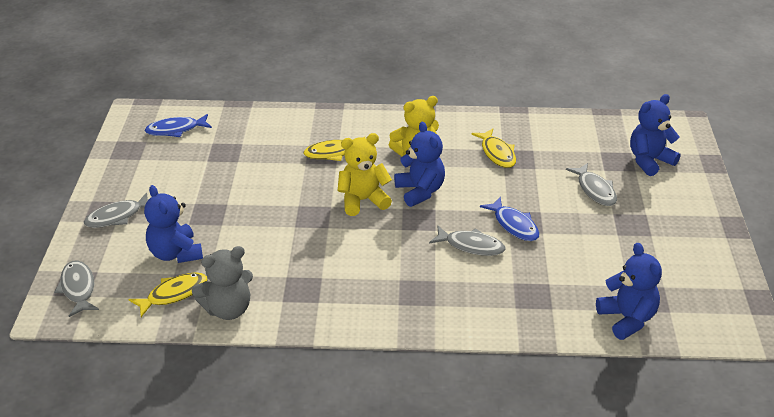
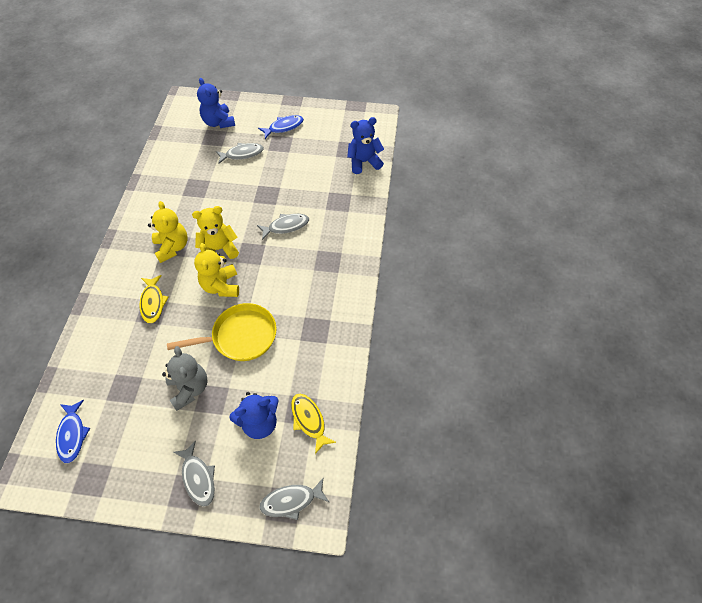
camera: 85 degrees left, 20 degrees up
grey teddy bear [192,246,253,320] -> grey teddy bear moved to [162,346,208,411]
blue teddy bear [394,122,445,207] -> yellow teddy bear [192,206,239,259]
grey fish [429,226,506,256] -> grey fish turned 45 degrees clockwise [257,214,309,240]
yellow fish [471,129,516,168] -> none
blue fish [480,197,540,241] -> blue fish moved to [258,115,304,139]
none -> yellow pan [167,303,277,361]

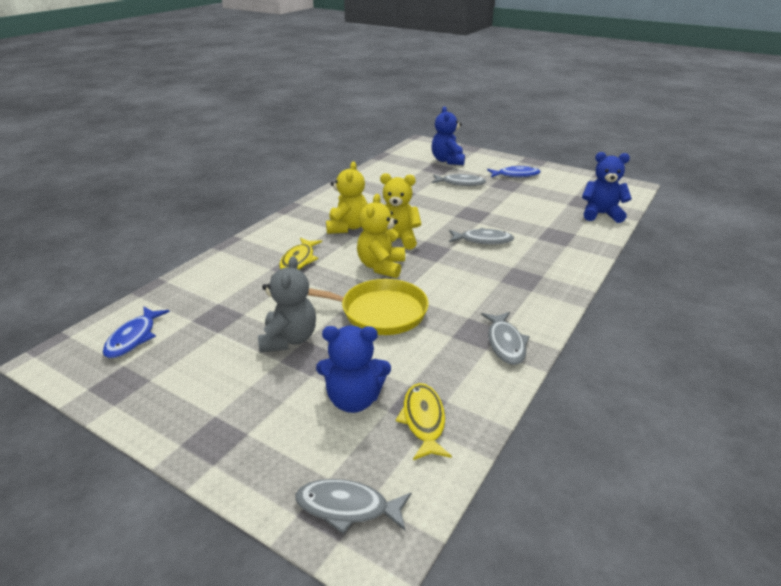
camera: 25 degrees right, 25 degrees down
grey fish [173,440,215,507] -> grey fish moved to [481,312,530,365]

